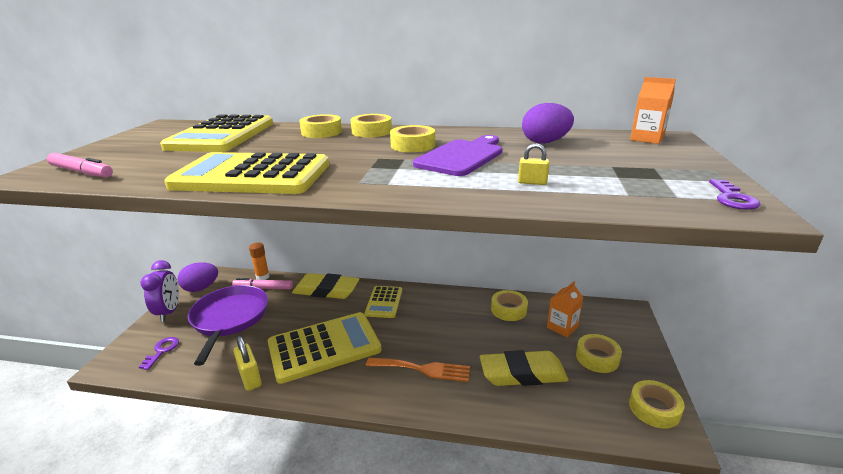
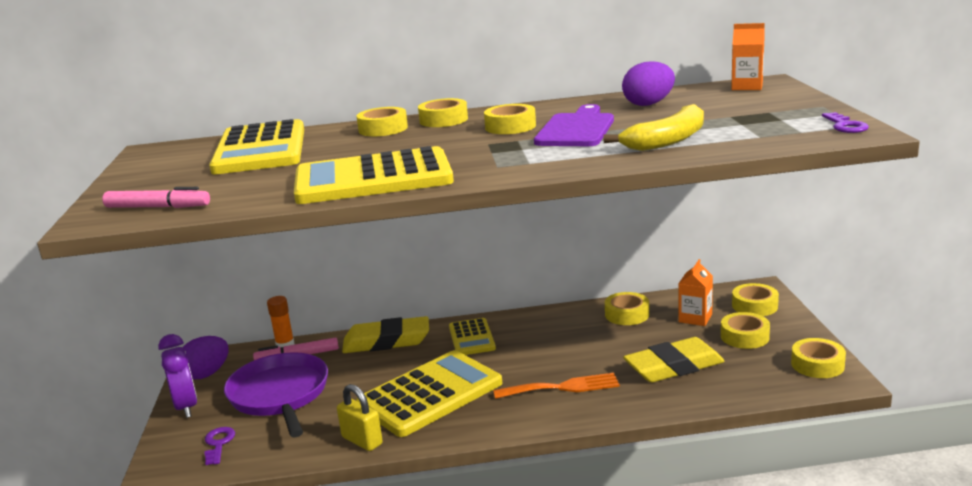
camera: 15 degrees left, 5 degrees down
yellow padlock [518,143,550,185] -> yellow banana [603,104,704,151]
none -> yellow tape [732,283,779,316]

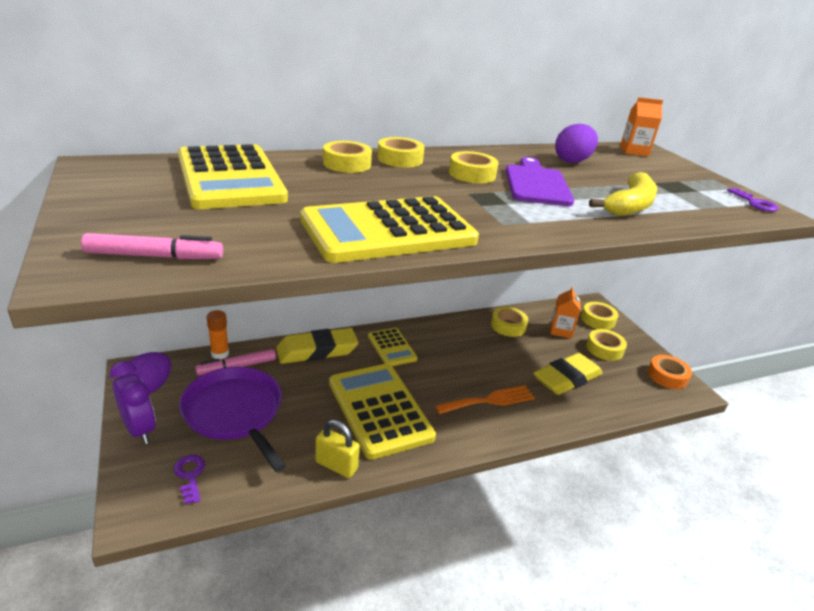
camera: 20 degrees left, 10 degrees up
yellow calculator [356,350,502,437] -> yellow calculator turned 60 degrees counterclockwise [329,364,436,460]
yellow tape [791,338,846,378] -> orange tape [648,355,692,389]

